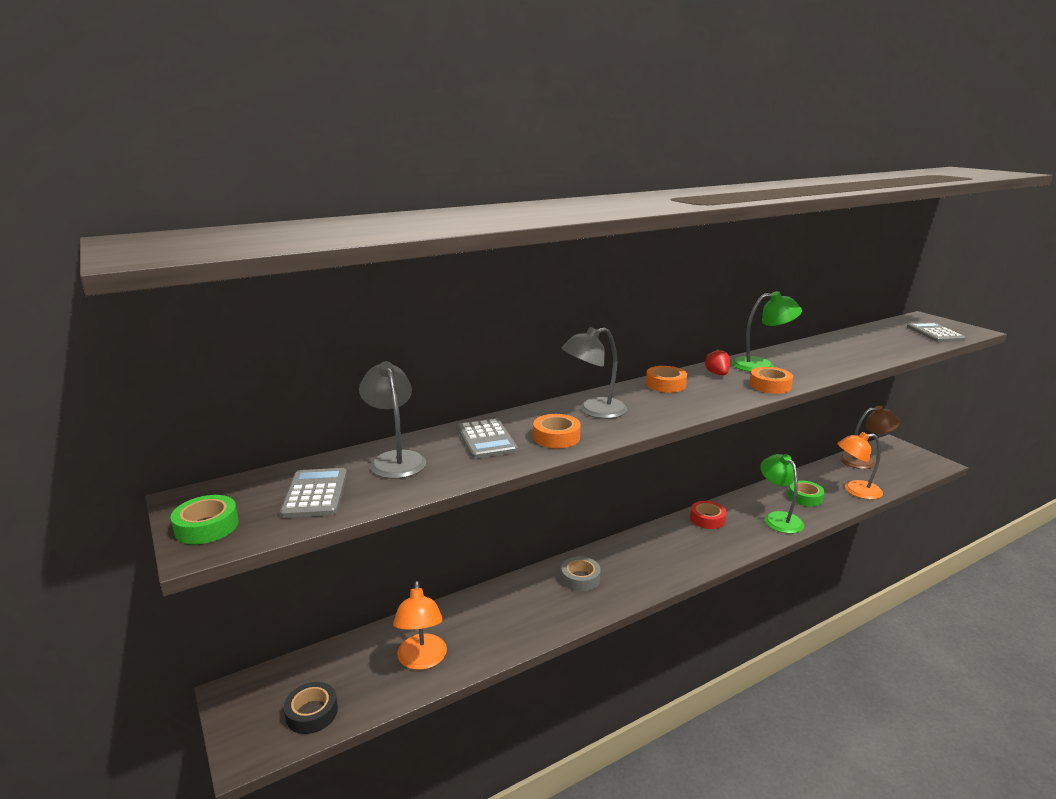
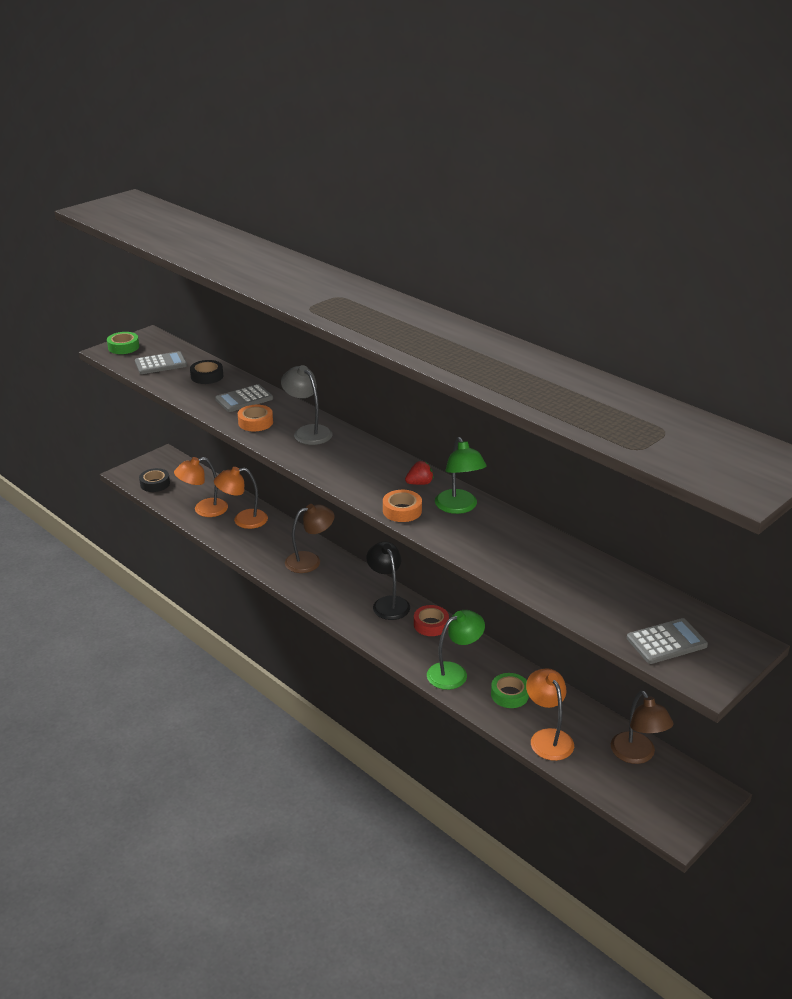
camera: 75 degrees right, 10 degrees up
grey lamp [359,361,426,479] -> black tape [190,360,223,384]
grey tape [561,556,601,591] -> brown lamp [285,504,335,573]
orange tape [646,366,687,393] -> none
none -> orange lamp [214,467,268,529]
none -> black lamp [367,542,410,620]

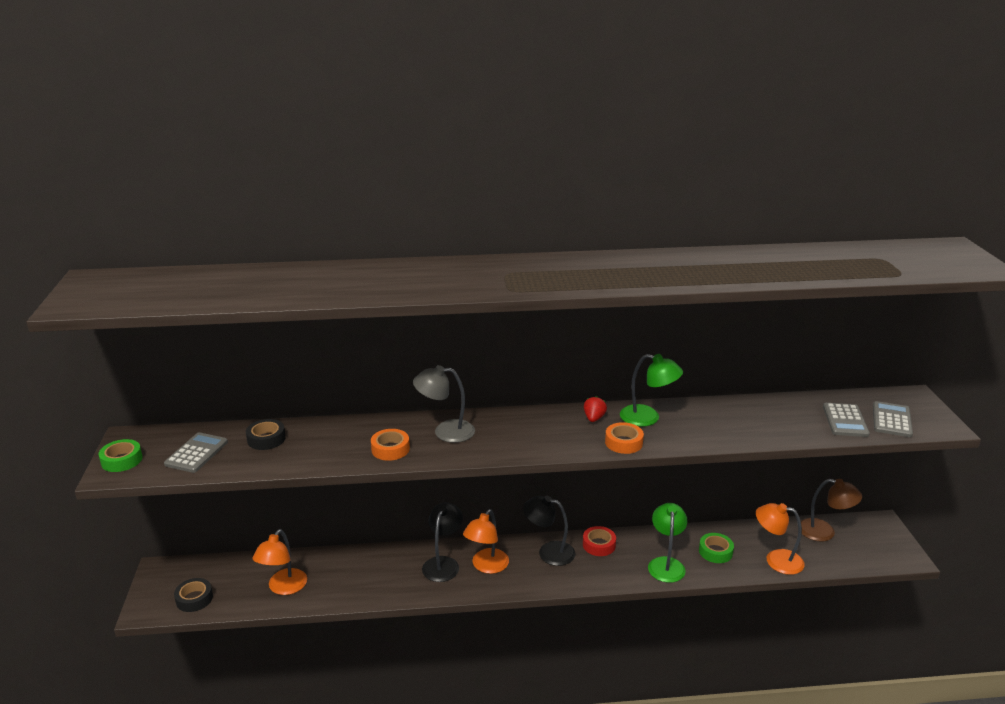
camera: 50 degrees left, 5 degrees down
orange lamp [214,467,268,529] -> orange lamp moved to [463,509,509,574]
grey calculator [215,384,273,412] -> grey calculator moved to [823,403,870,437]
brown lamp [285,504,335,573] -> black lamp [422,503,463,582]

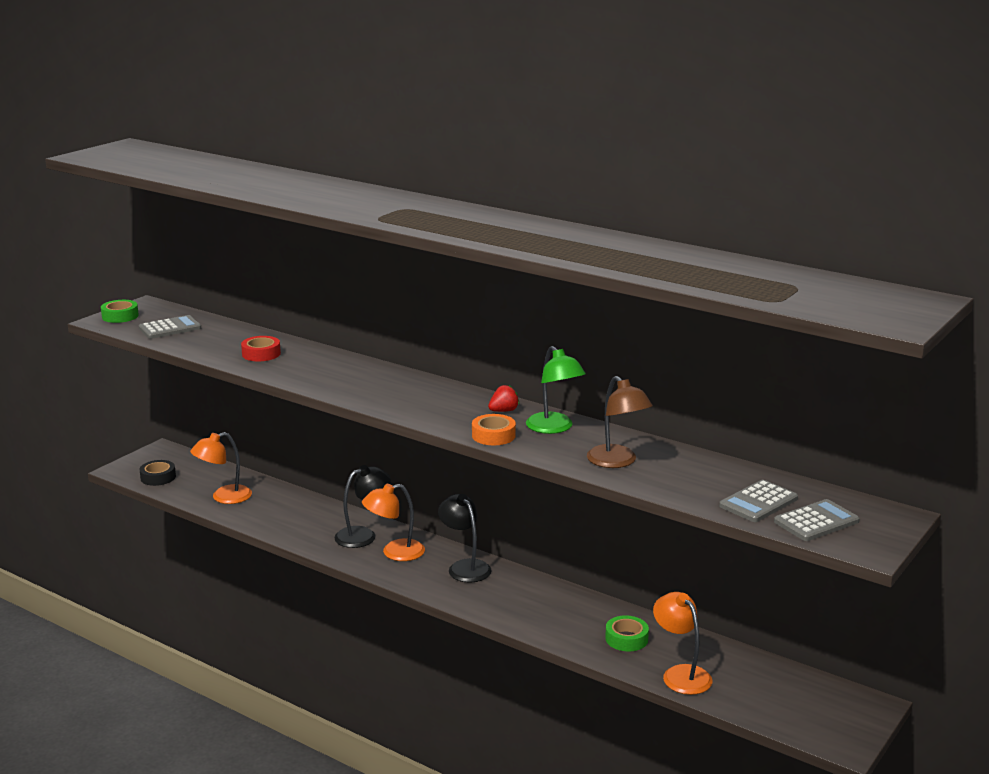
camera: 40 degrees right, 5 degrees down
black tape [246,419,286,450] -> none
orange tape [371,429,410,461] -> none
grey lamp [413,365,475,443] -> none
red tape [583,526,616,556] -> red tape moved to [241,336,281,361]
green lamp [648,503,688,583] -> none
brown lamp [801,479,862,541] -> brown lamp moved to [587,376,653,468]

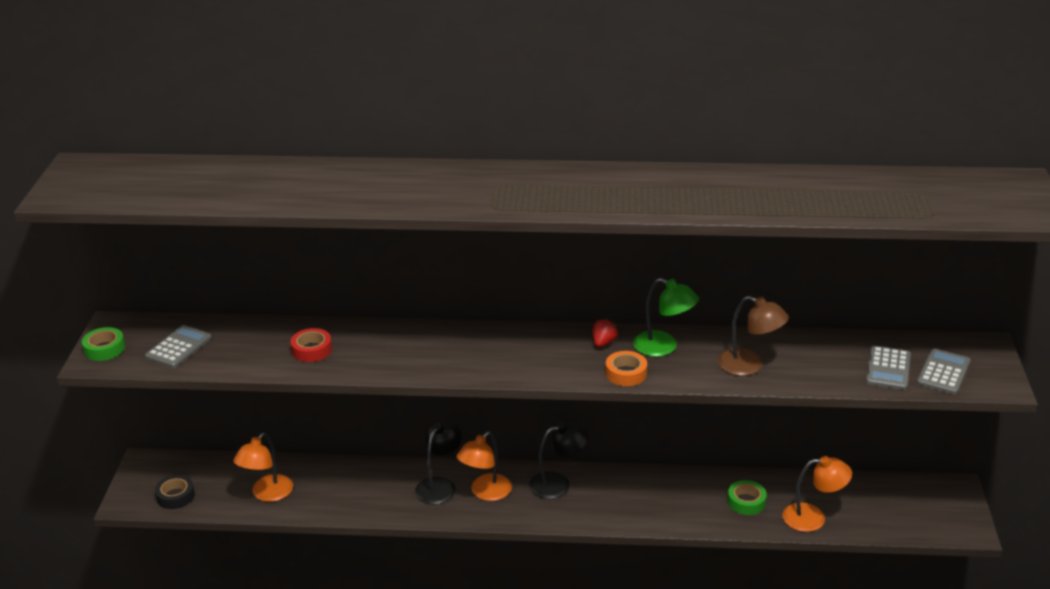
camera: 30 degrees left, 10 degrees up
black lamp [438,494,492,583] -> black lamp turned 135 degrees clockwise [529,422,588,499]
orange lamp [653,592,712,695] -> orange lamp turned 150 degrees clockwise [783,456,852,532]

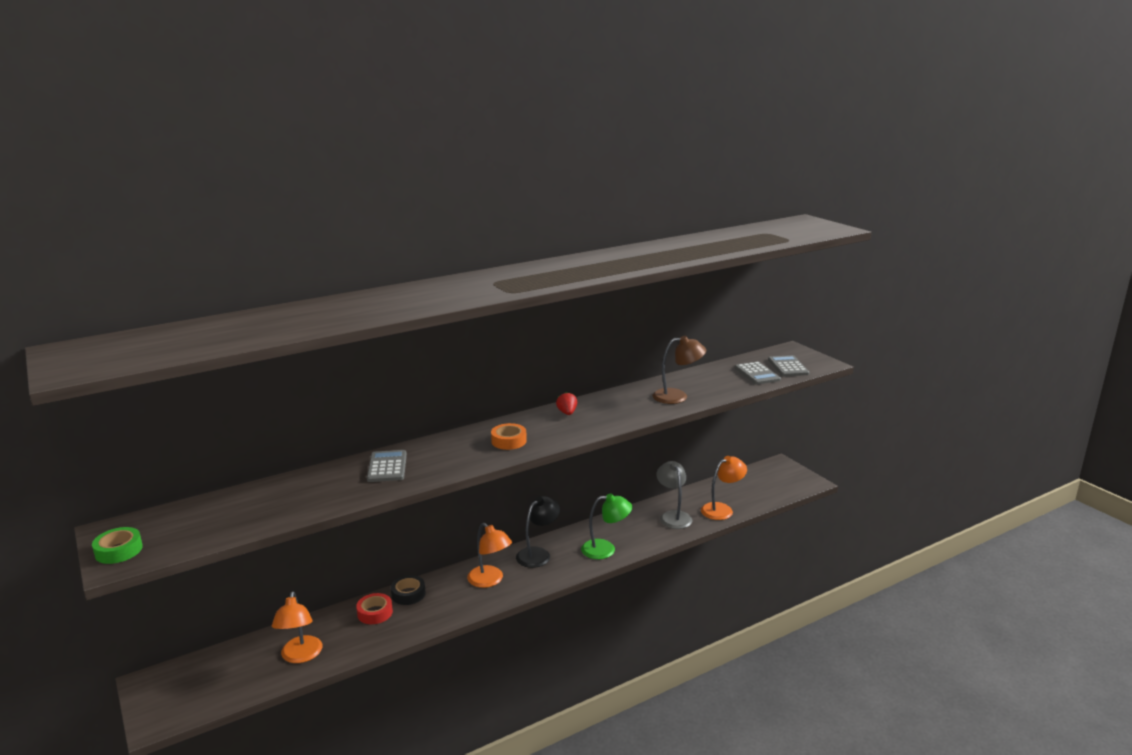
camera: 35 degrees left, 10 degrees down
grey calculator [145,325,212,368] -> grey calculator moved to [367,450,407,482]
black tape [155,475,195,509] -> black tape moved to [391,575,426,605]
red tape [290,328,332,362] -> red tape moved to [356,593,393,624]
black lamp [415,419,462,504] -> none
orange lamp [457,432,512,501] -> orange lamp turned 45 degrees counterclockwise [467,523,512,588]
orange tape [606,351,647,386] -> orange tape moved to [491,423,527,450]
green lamp [633,278,699,357] -> green lamp moved to [581,493,632,559]
green tape [727,480,767,515] -> grey lamp [656,461,692,529]

